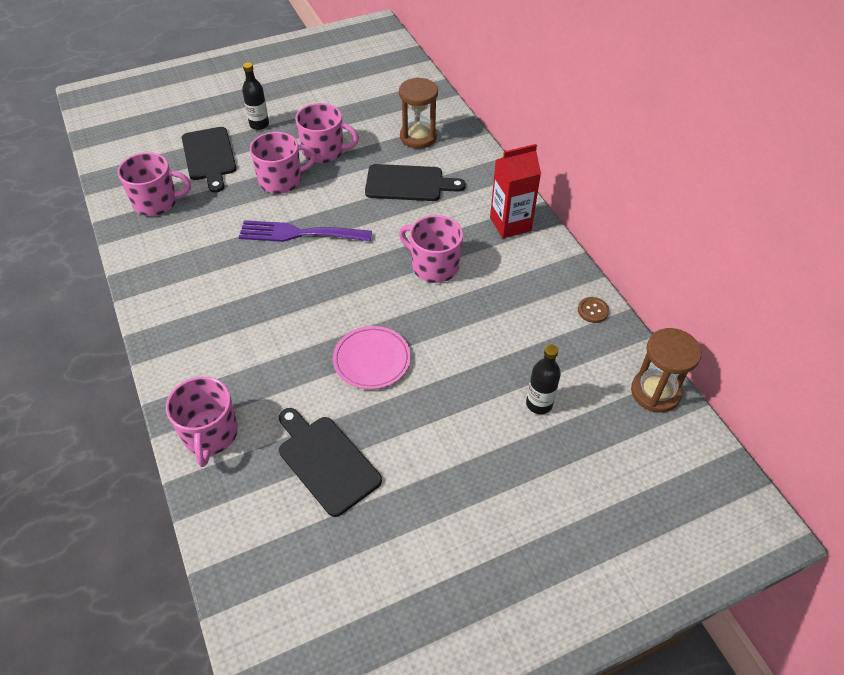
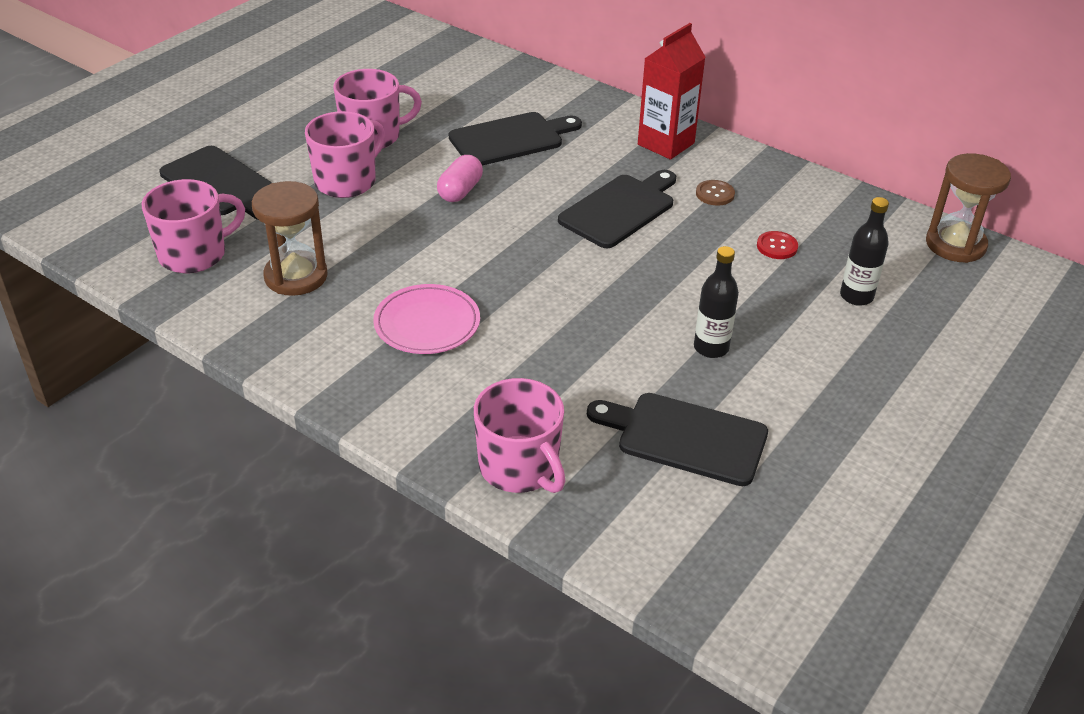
camera: 30 degrees left, 10 degrees down
purple fork [239,220,372,242] -> none
black bottle [242,62,269,130] -> black bottle moved to [694,246,739,358]
pink plate [333,326,411,389] -> pink plate moved to [373,284,480,354]
brown hourglass [399,77,438,149] -> brown hourglass moved to [252,181,328,296]
pink mug [399,215,463,283] -> black cutting board [558,170,676,248]
brown button [578,297,609,323] -> brown button moved to [696,180,735,206]
none -> pink capsule [437,155,483,202]
none -> red button [757,231,798,259]

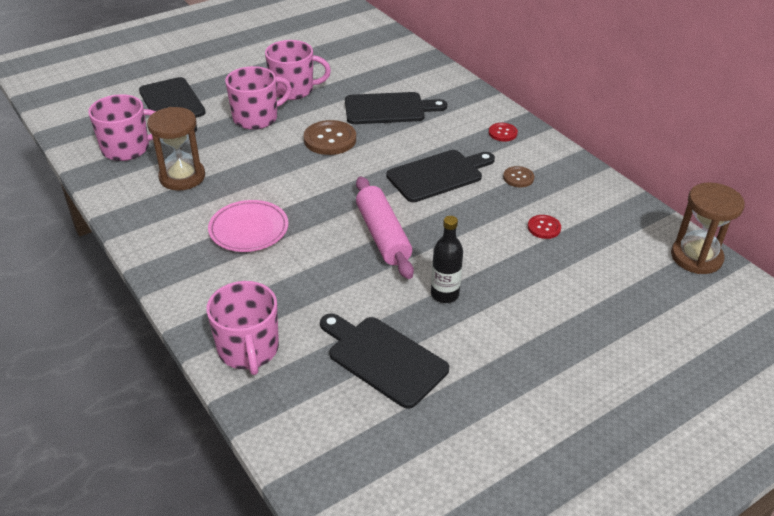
camera: 20 degrees right, 0 degrees up
pink capsule [437,155,483,202] -> brown button [304,120,356,155]
red carton [638,23,706,159] -> red button [489,123,518,141]
black bottle [840,197,889,306] -> none
none -> pink rolling pin [356,176,414,279]

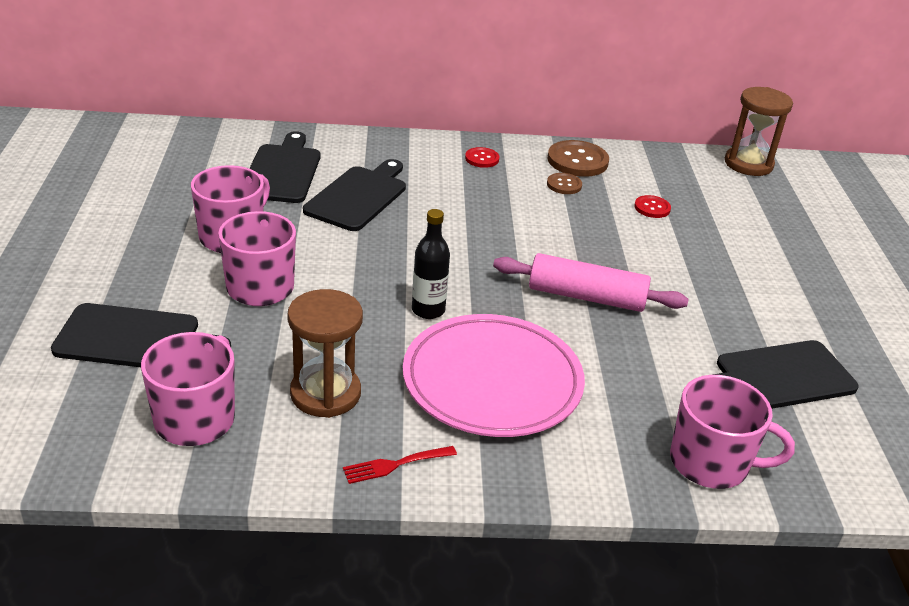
camera: 60 degrees left, 5 degrees down
pink plate [208,200,288,252] -> pink plate [403,314,585,437], size x1.63
brown button [304,120,356,155] -> brown button moved to [547,140,609,177]
black cutting board [386,150,495,202] -> black cutting board moved to [249,131,320,203]
black bottle [431,216,463,303] -> black bottle moved to [412,209,450,319]
none -> red fork [343,446,457,484]

